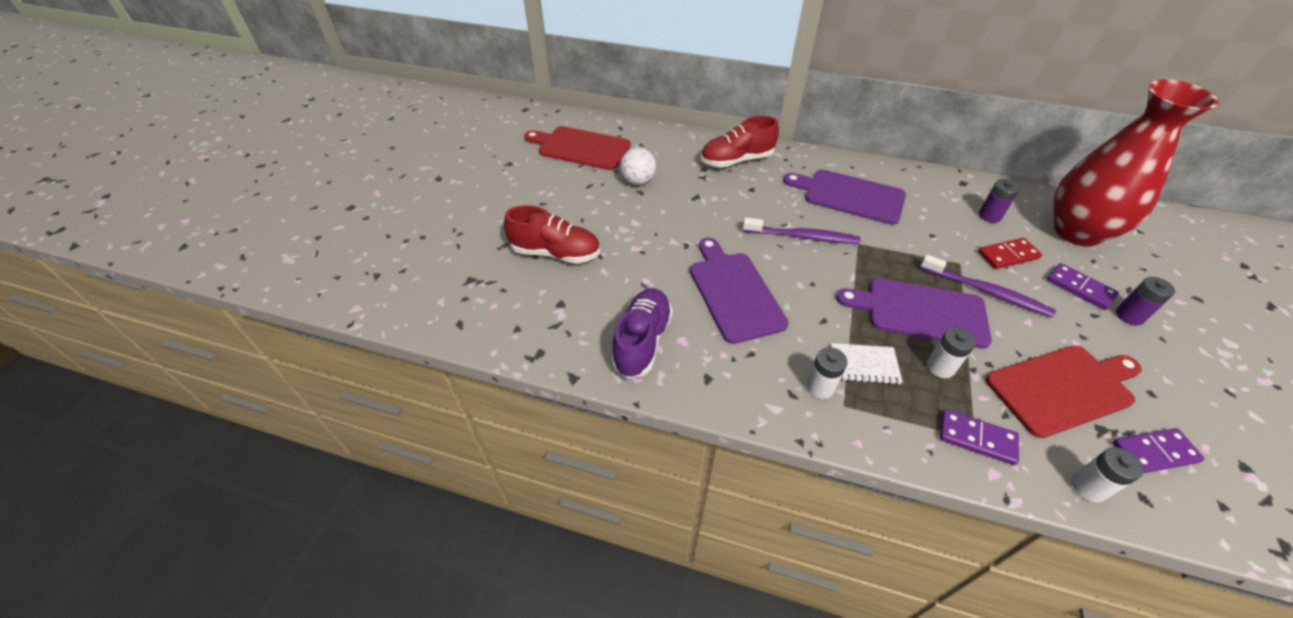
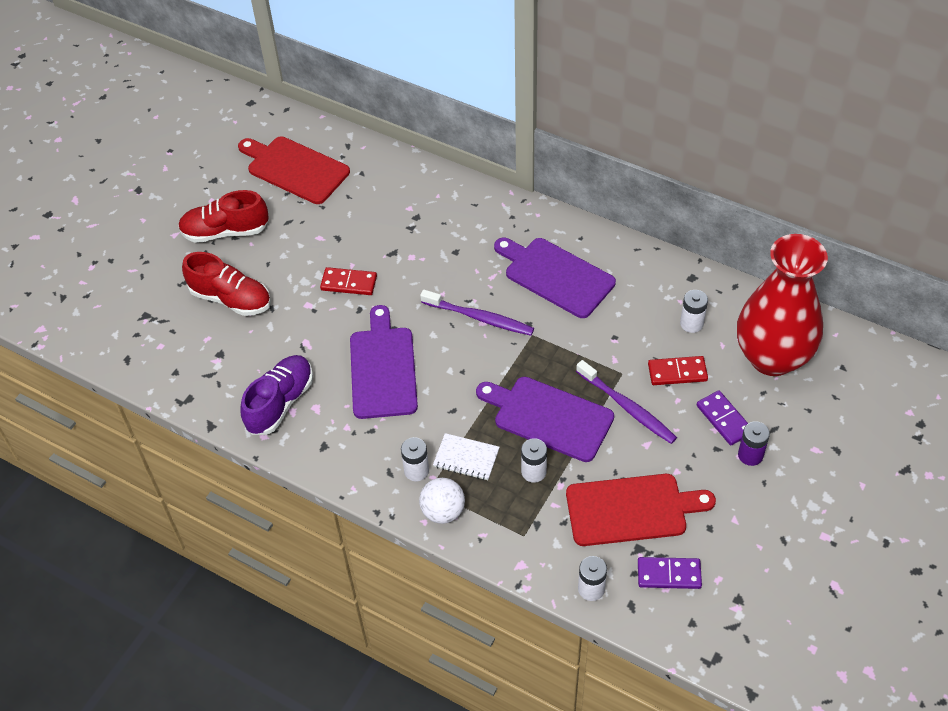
camera: 15 degrees right, 5 degrees up
white ball [620,148,656,185] -> white ball moved to [419,478,465,524]
red shoe [701,116,779,168] -> red shoe moved to [178,190,269,243]
purple domino [940,409,1019,465] -> none
purple battery [979,179,1020,223] -> white battery [680,290,708,333]
none -> red domino [320,267,377,295]

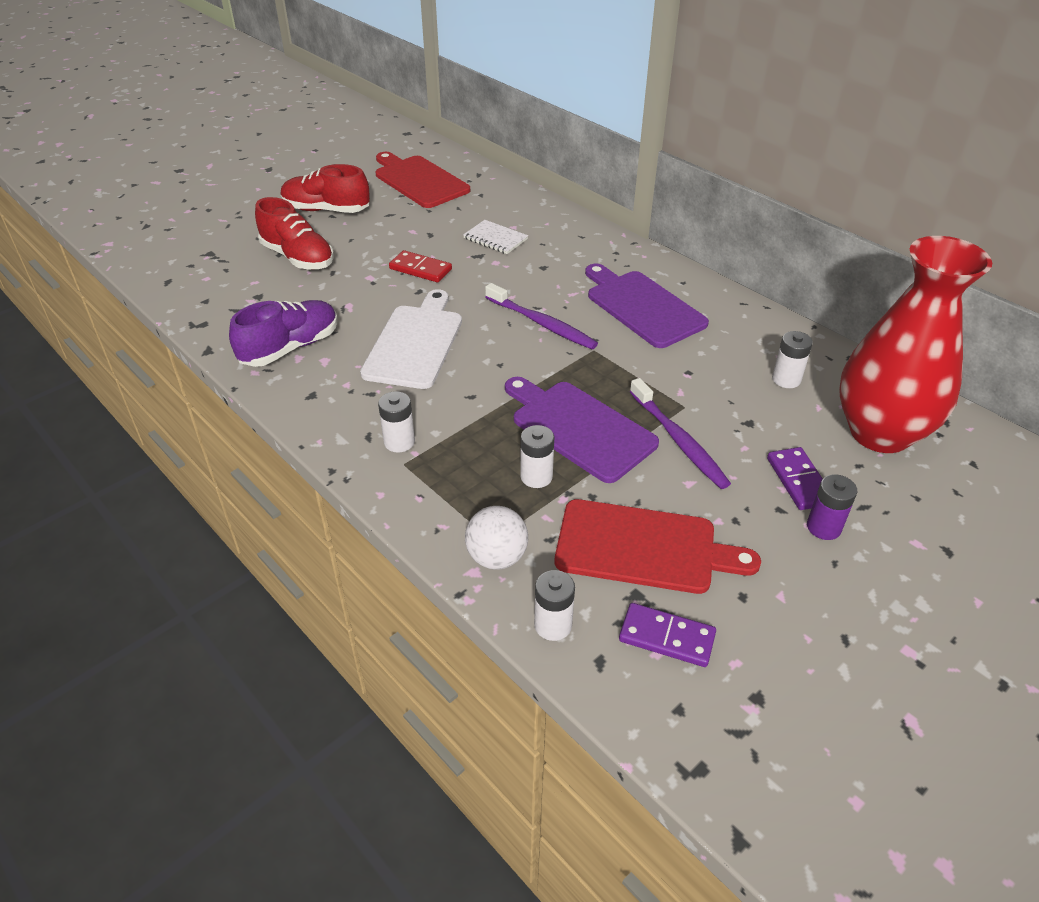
camera: 15 degrees right, 10 degrees down
purple cutting board [350,305,418,419] -> white cutting board [360,289,462,389]
white ball [419,478,465,524] -> white ball moved to [465,506,528,570]
white notebook [433,433,500,480] -> white notebook moved to [463,220,528,254]
red domino [648,356,708,385] -> none

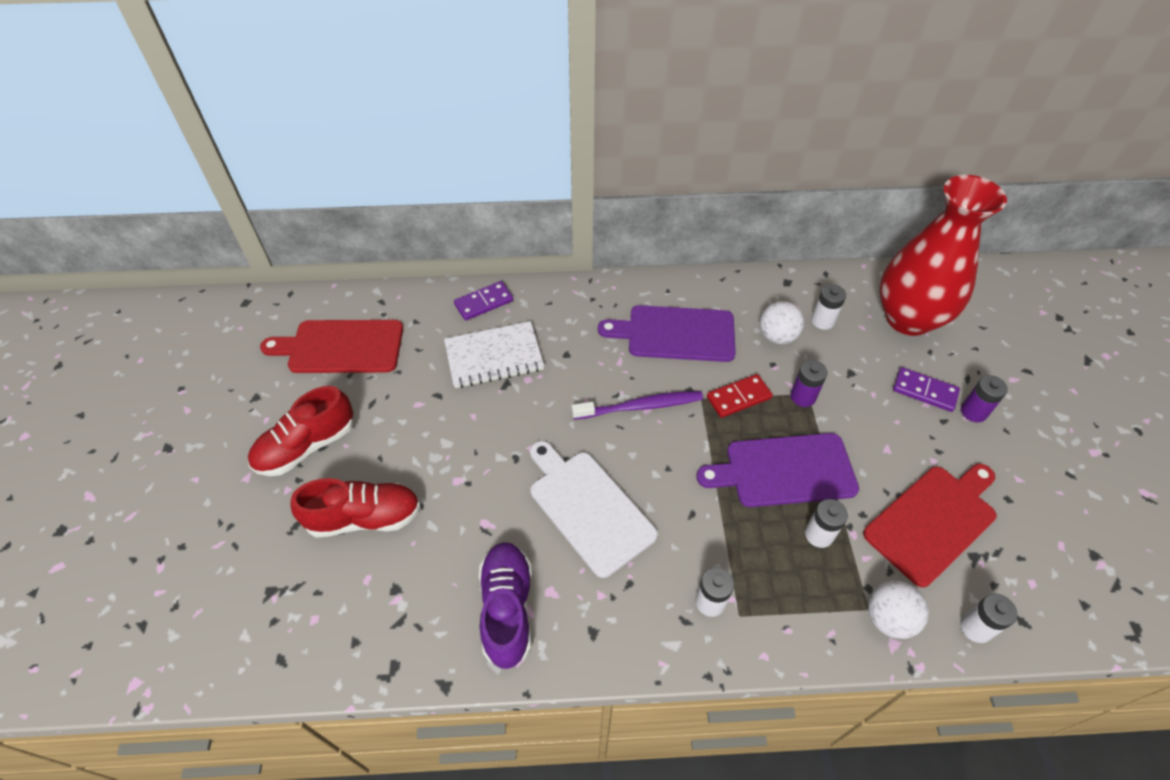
camera: 50 degrees left, 10 degrees up
red domino [389,250,452,282] -> red domino moved to [707,374,773,418]
white notebook [463,220,528,254] -> white notebook [444,321,544,388], size x1.59
purple domino [619,603,716,667] -> purple domino moved to [454,281,513,321]
purple toothbrush [630,378,731,489] -> none
none -> white ball [760,301,804,344]
none -> purple battery [790,360,827,407]

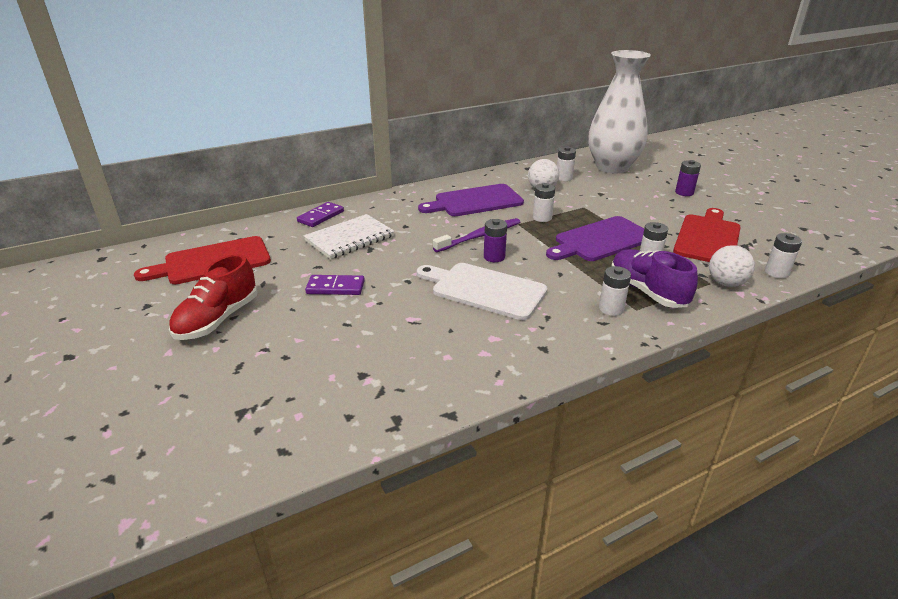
camera: 25 degrees left, 20 degrees down
red shoe [290,478,421,538] -> none
purple shoe [479,542,532,669] -> purple shoe moved to [611,249,698,308]
red domino [707,374,773,418] -> white battery [533,183,555,222]
purple battery [790,360,827,407] -> purple battery moved to [484,219,507,262]
red vase [880,175,1007,336] -> white vase [588,50,651,173]
purple domino [893,367,960,412] -> purple domino moved to [305,275,365,295]

